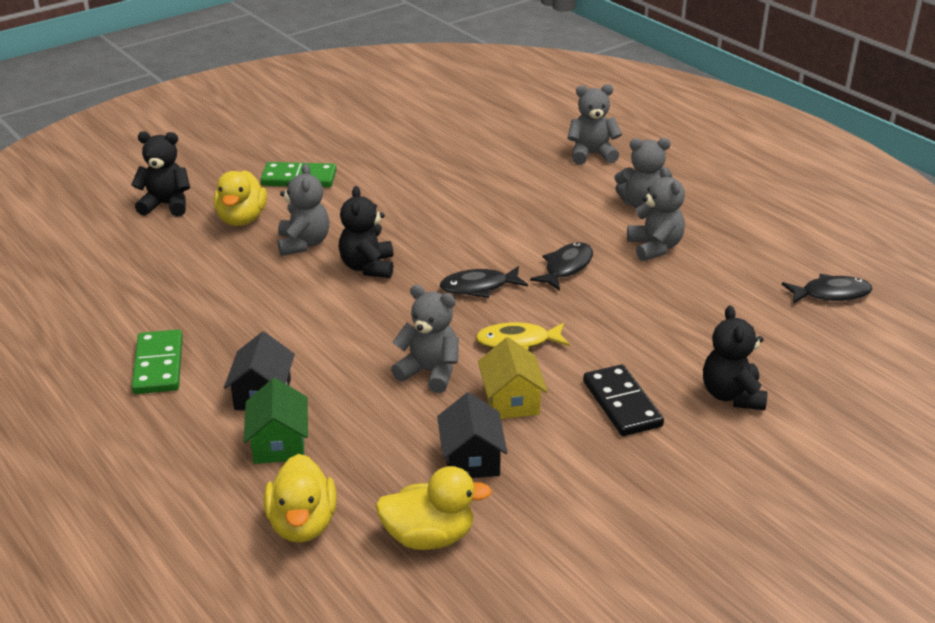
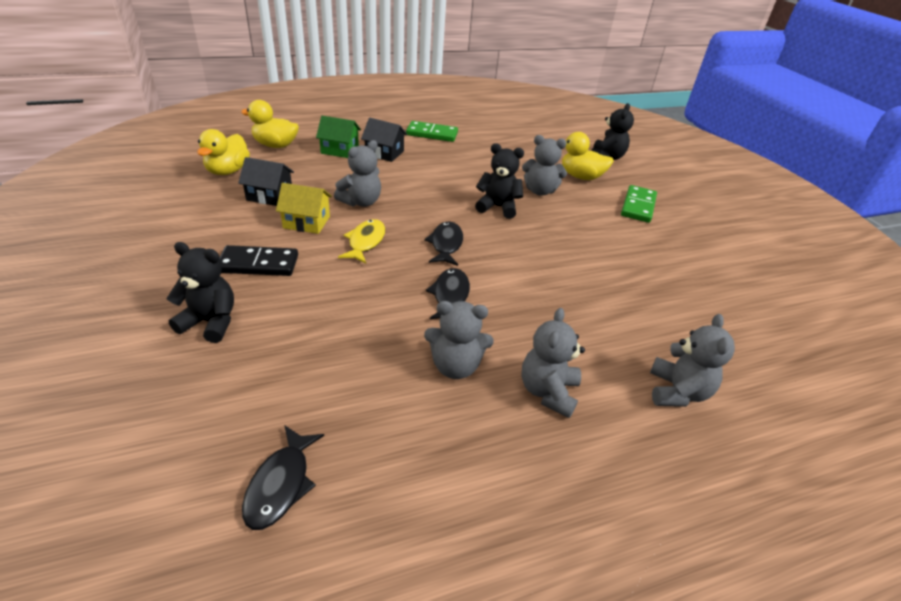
camera: 105 degrees right, 5 degrees up
black fish [530,242,593,291] -> black fish turned 135 degrees counterclockwise [426,268,470,319]

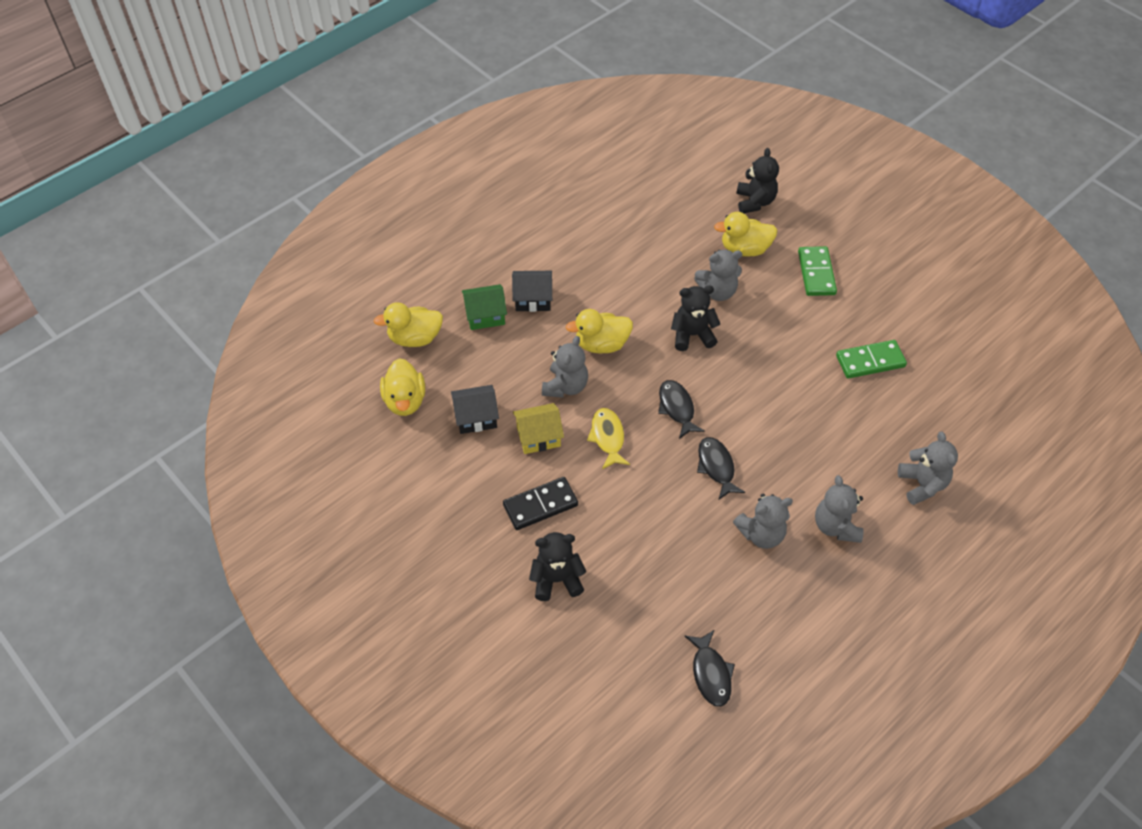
camera: 20 degrees left, 15 degrees up
green domino [406,121,458,142] -> green domino moved to [836,340,907,379]
none -> yellow duck [566,309,633,354]

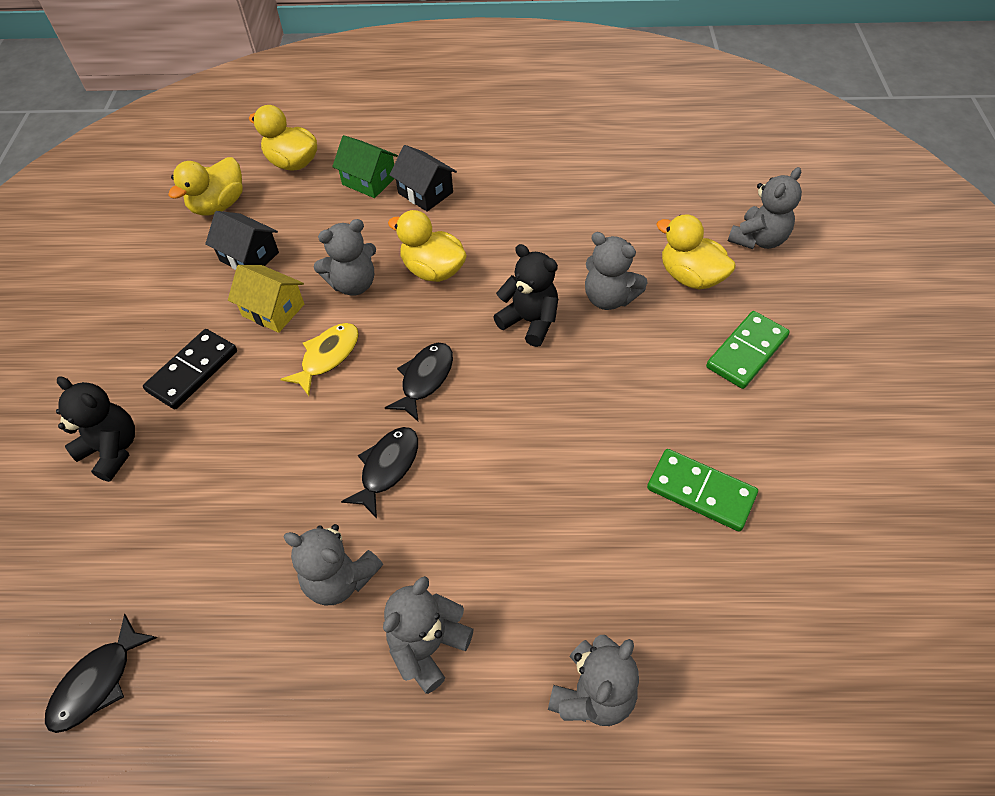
camera: 45 degrees right, 0 degrees up
black domino [503,477,578,530] -> black domino turned 75 degrees counterclockwise [143,329,237,409]
black teddy bear [736,148,779,213] -> grey teddy bear [728,167,802,249]

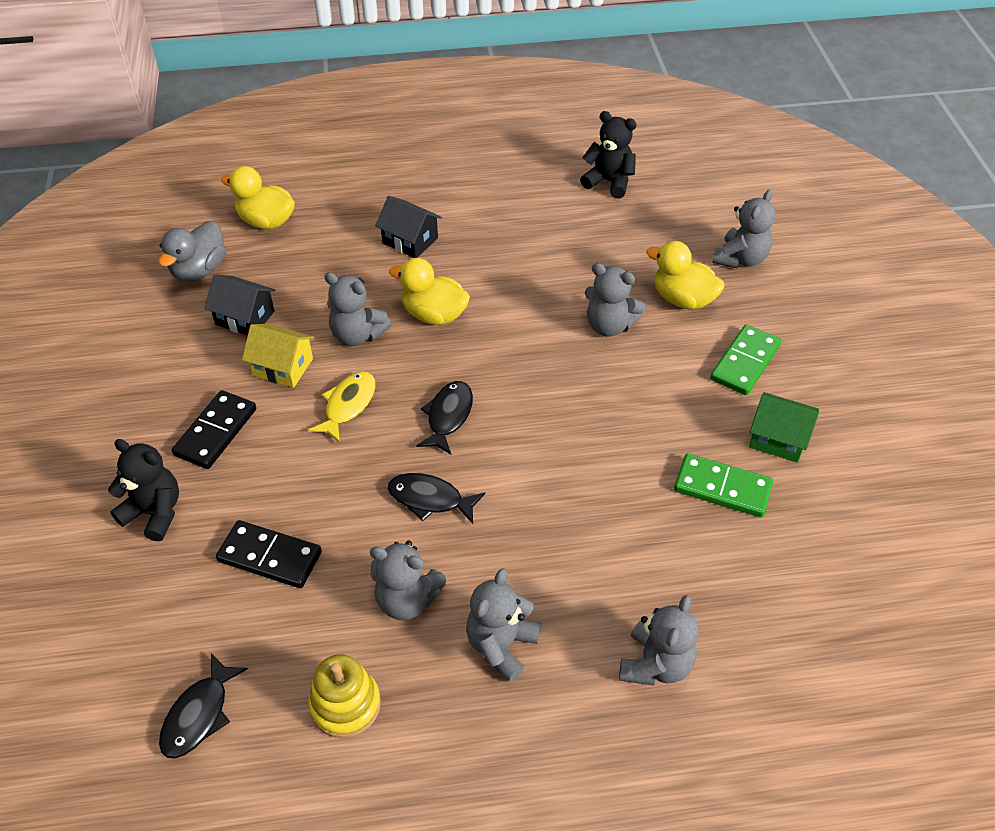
camera: 10 degrees left, 5 degrees down
yellow duck [168,157,243,216] -> grey duck [158,221,226,281]
grey teddy bear [314,219,376,296] -> grey teddy bear turned 60 degrees clockwise [324,272,392,346]
green house [332,135,398,198] -> green house moved to [749,392,819,463]
black fish [341,427,418,518] -> black fish turned 90 degrees counterclockwise [388,473,485,524]
black teddy bear [493,244,559,347] -> black teddy bear moved to [580,111,637,199]
none -> black domino [216,520,322,588]
none -> yellow stacking toy [309,654,381,738]

